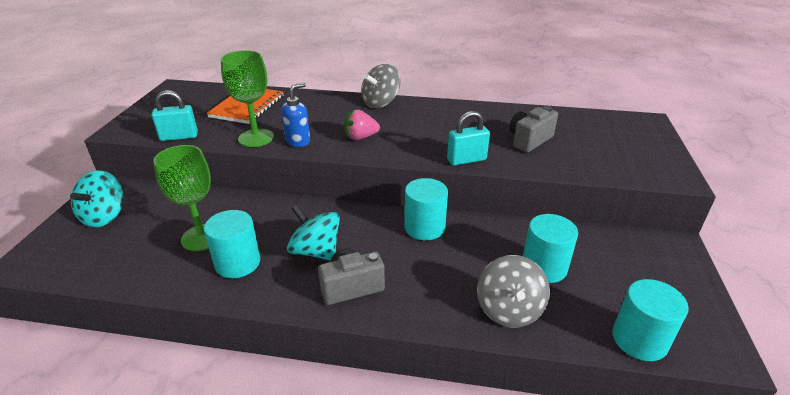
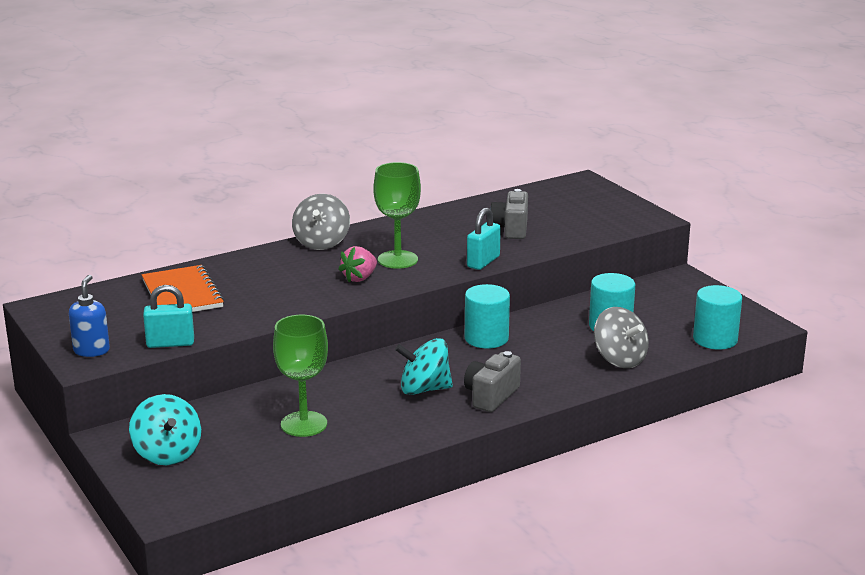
camera: 40 degrees left, 10 degrees down
turquoise padlock [151,90,198,141] -> turquoise padlock turned 45 degrees clockwise [143,285,194,348]
turquoise cylinder [204,210,260,278] -> none
green goblet [221,50,274,147] -> green goblet moved to [373,162,421,269]
blue soap dispenser [281,83,310,147] -> blue soap dispenser moved to [69,275,110,357]

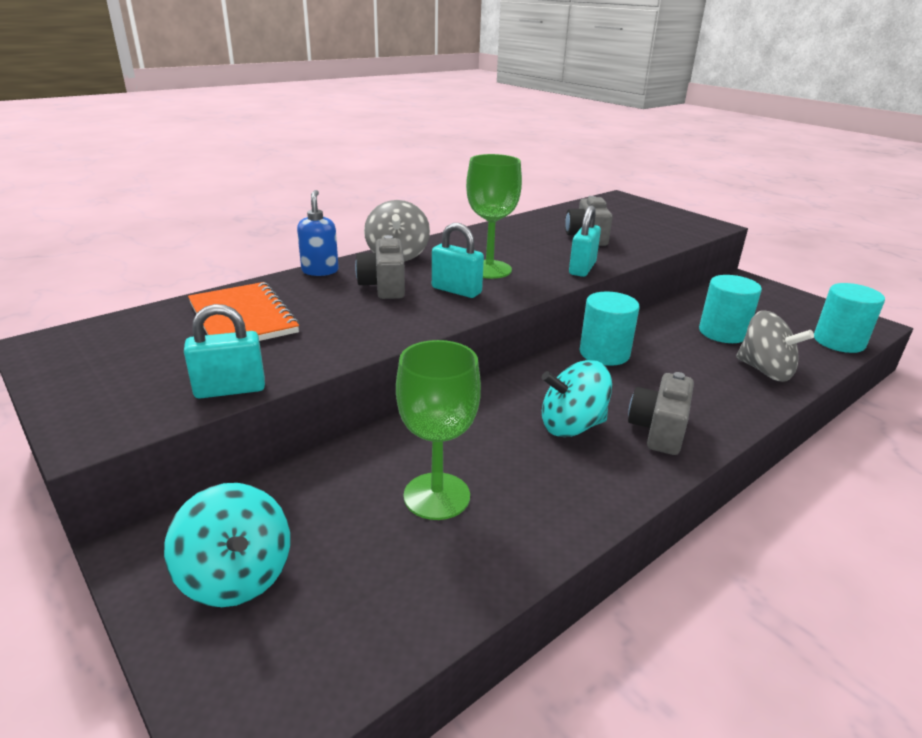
camera: 10 degrees left, 5 degrees up
blue soap dispenser [69,275,110,357] -> blue soap dispenser moved to [297,190,339,276]
pink strawberry [338,246,377,282] -> turquoise padlock [432,223,484,298]
none -> grey camera [355,235,405,299]

